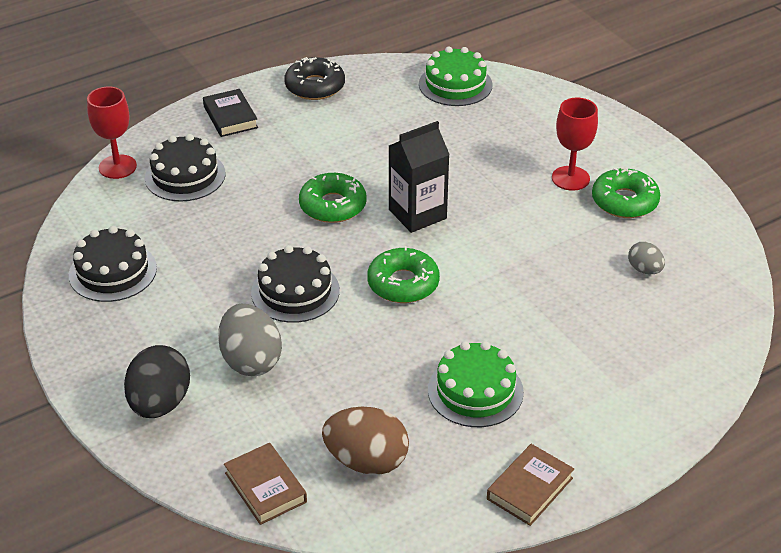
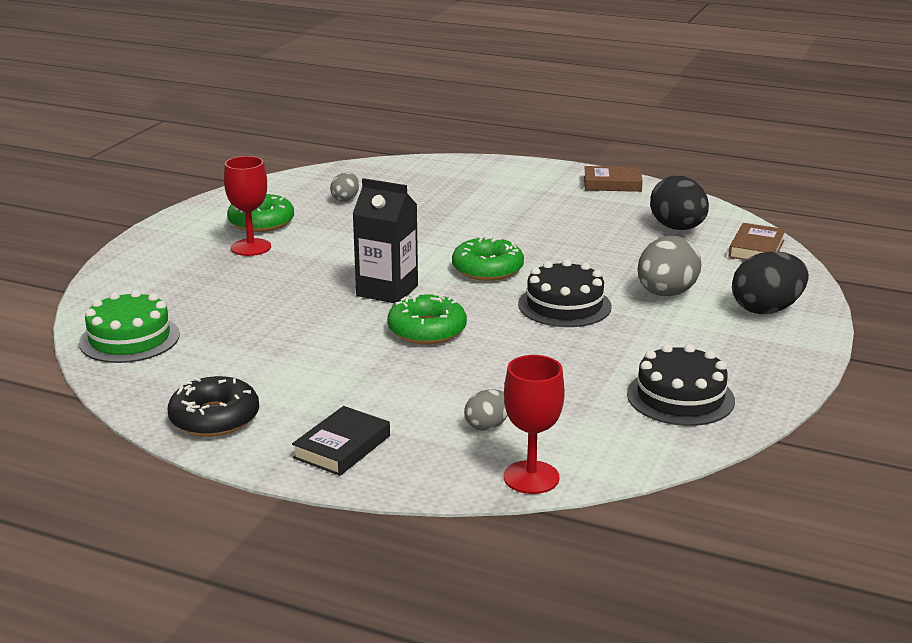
camera: 125 degrees left, 15 degrees down
black cake [145,134,225,201] -> grey egg [464,389,508,431]
brown egg [322,407,409,475] -> black egg [650,176,709,230]
green cake [428,341,524,427] -> none

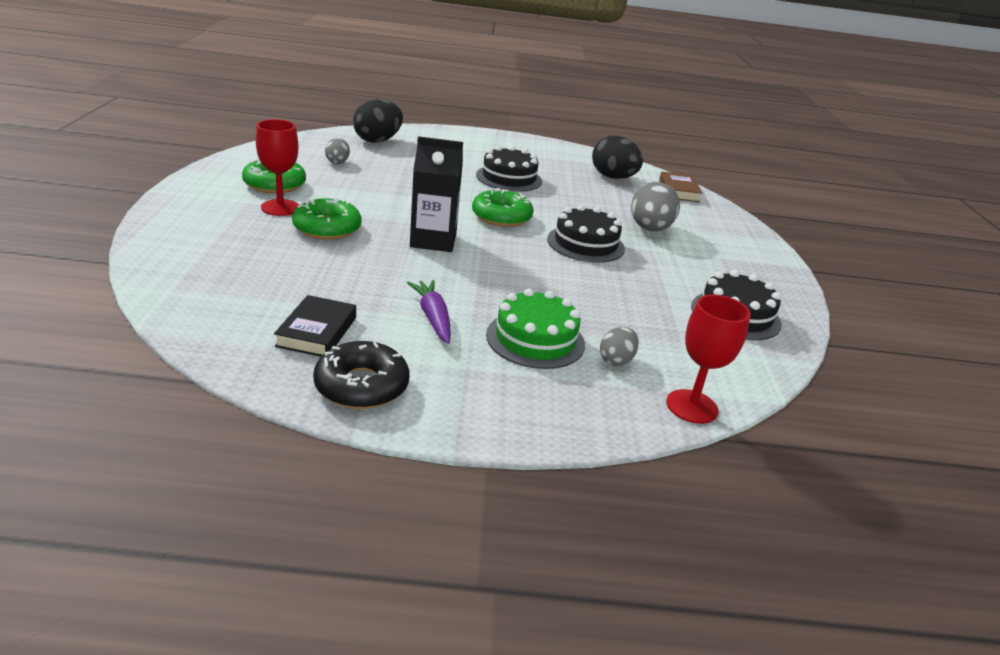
camera: 25 degrees left, 5 degrees up
green cake [79,290,180,363] -> green cake moved to [486,288,585,369]
black book [292,406,390,476] -> black book moved to [274,295,356,357]
green donut [387,293,467,344] -> green donut moved to [292,197,362,240]
brown book [584,166,643,192] -> none
black egg [732,251,809,314] -> black egg moved to [353,99,403,143]
none -> purple carrot [407,280,451,344]
none -> black cake [476,146,542,192]

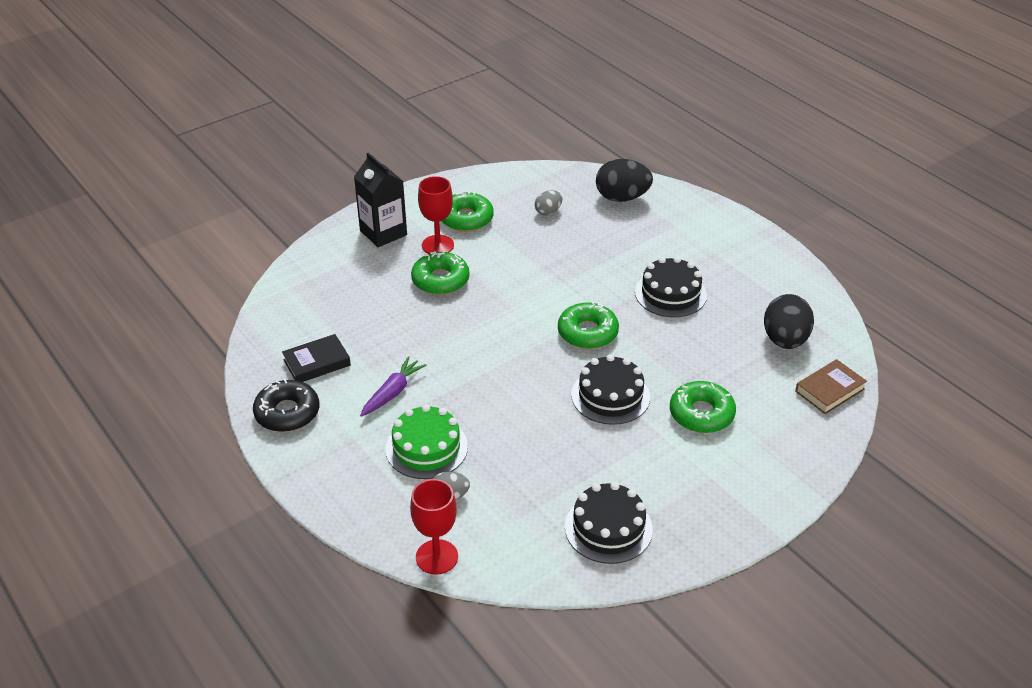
camera: 55 degrees right, 10 degrees up
black carton [410,136,463,252] -> black carton moved to [354,152,407,247]
grey egg [631,182,680,231] -> green donut [670,381,736,433]

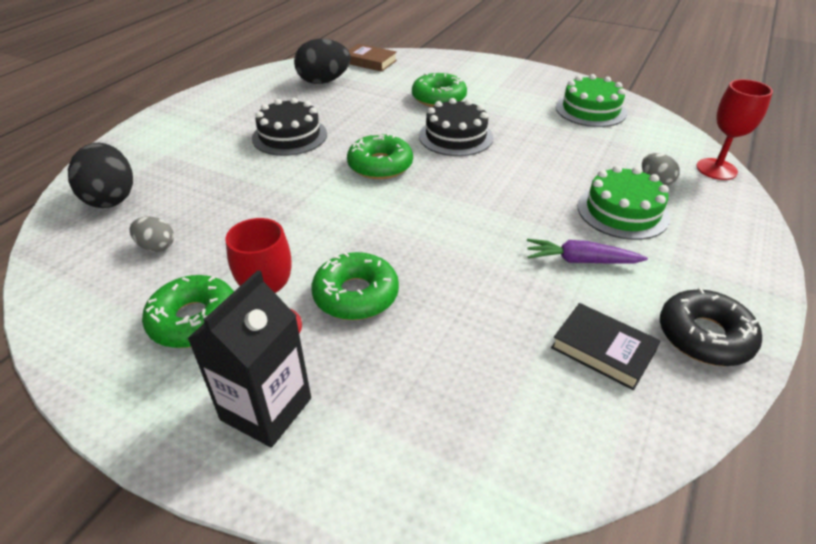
camera: 115 degrees left, 0 degrees up
black cake [565,482,653,564] -> green cake [556,74,627,127]

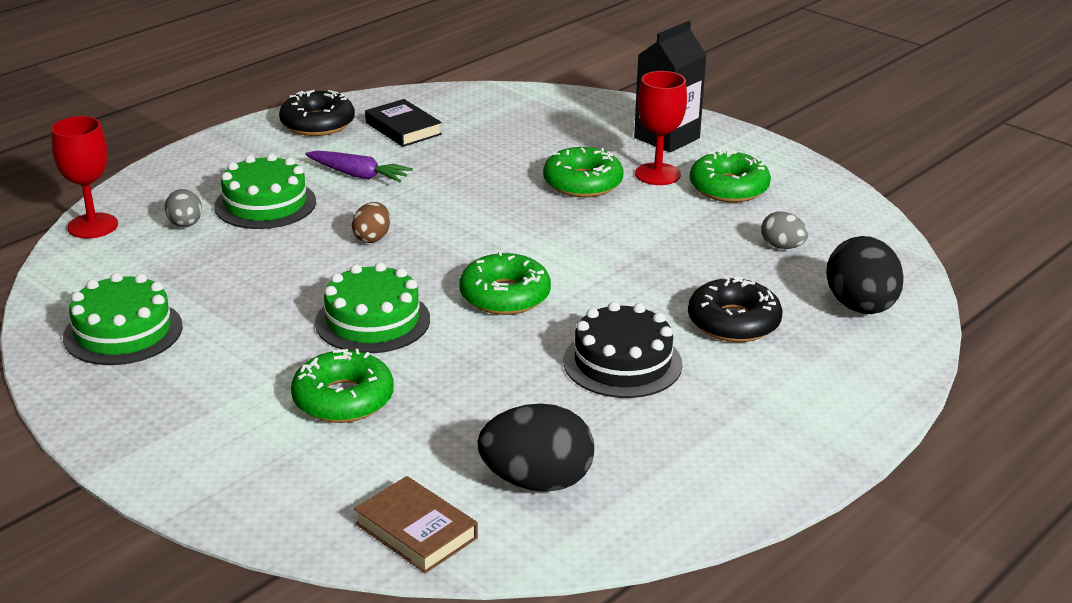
camera: 165 degrees left, 10 degrees down
black cake [419,98,493,156] -> green cake [315,262,430,353]
none -> brown egg [352,202,390,243]
none -> black donut [688,276,782,342]

